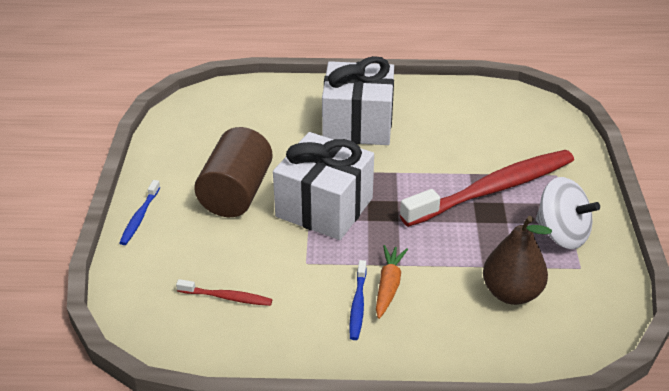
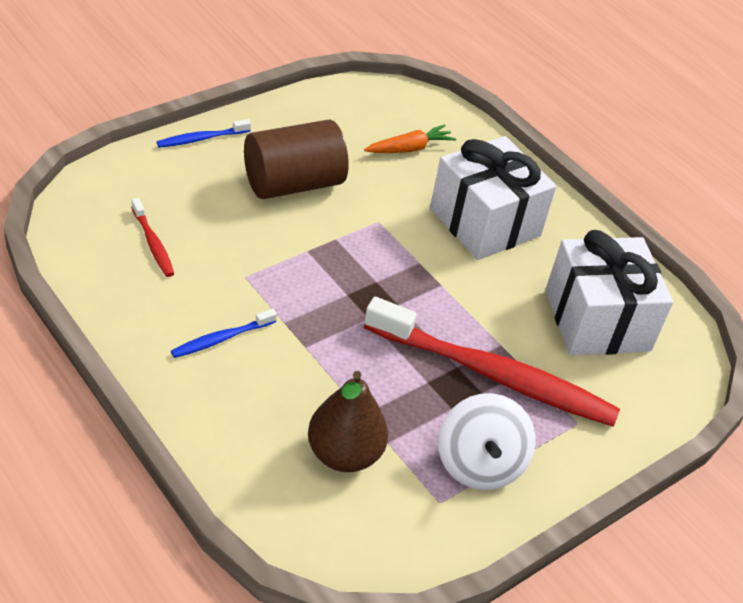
camera: 45 degrees right, 5 degrees up
white gift [273,132,374,240] -> white gift moved to [545,230,673,356]
orange carrot [376,245,408,319] -> orange carrot moved to [364,125,456,153]

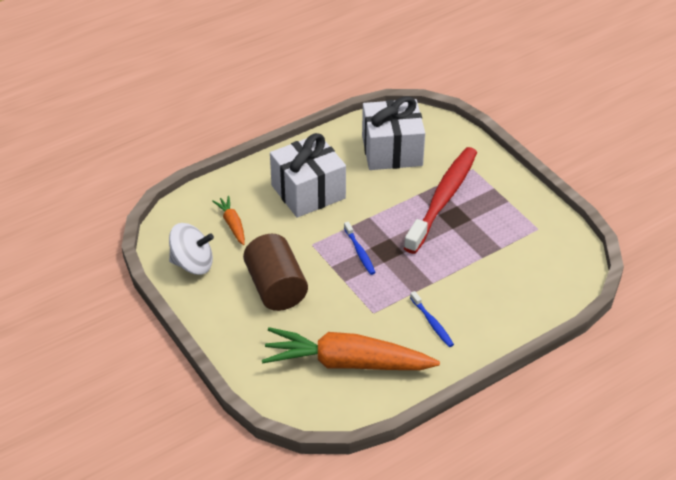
camera: 80 degrees left, 0 degrees up
red toothbrush [131,198,174,277] -> orange carrot [262,327,440,370]
blue toothbrush [157,119,251,148] -> blue toothbrush moved to [344,222,376,275]
brown pear [308,371,388,472] -> none
white spinning top [438,393,535,490] -> white spinning top moved to [169,223,214,275]

